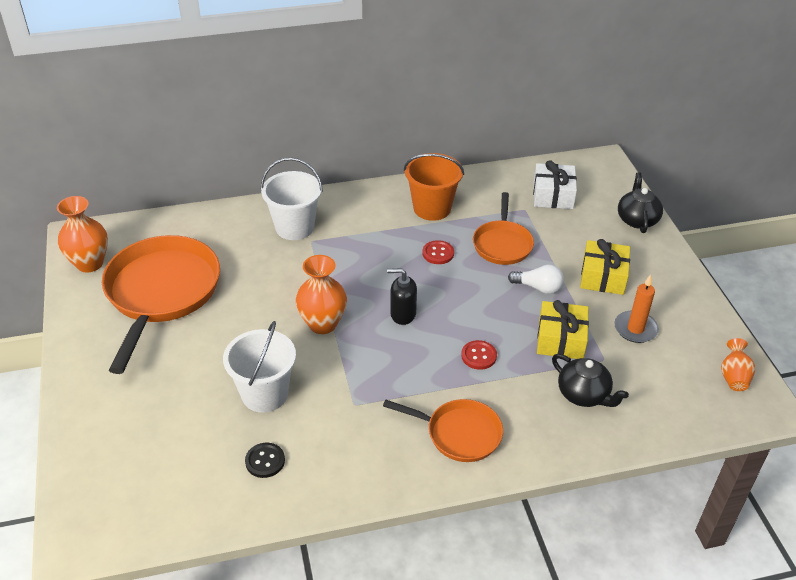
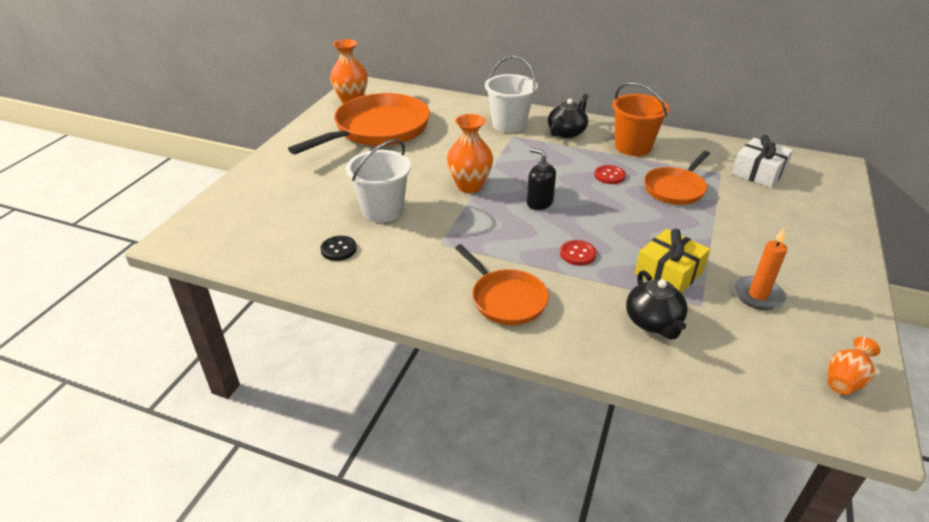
camera: 35 degrees right, 5 degrees down
white light bulb [508,264,564,294] -> none
yellow gift [580,239,630,295] -> none
black teapot [618,172,663,233] -> black teapot moved to [548,94,588,138]

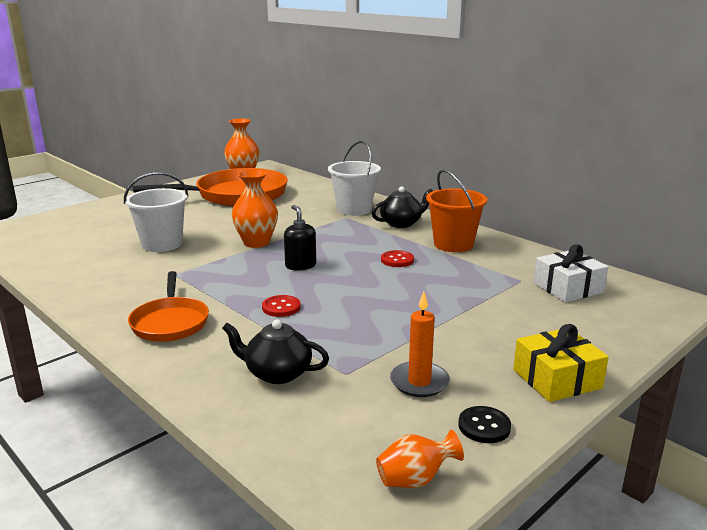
camera: 25 degrees right, 15 degrees down
black button [320,236,357,261] -> black button moved to [458,406,511,443]
black teapot [626,270,688,339] -> black teapot turned 90 degrees clockwise [222,319,329,384]
yellow gift [635,229,710,293] -> yellow gift moved to [513,324,609,402]
orange pan [644,151,710,205] -> none

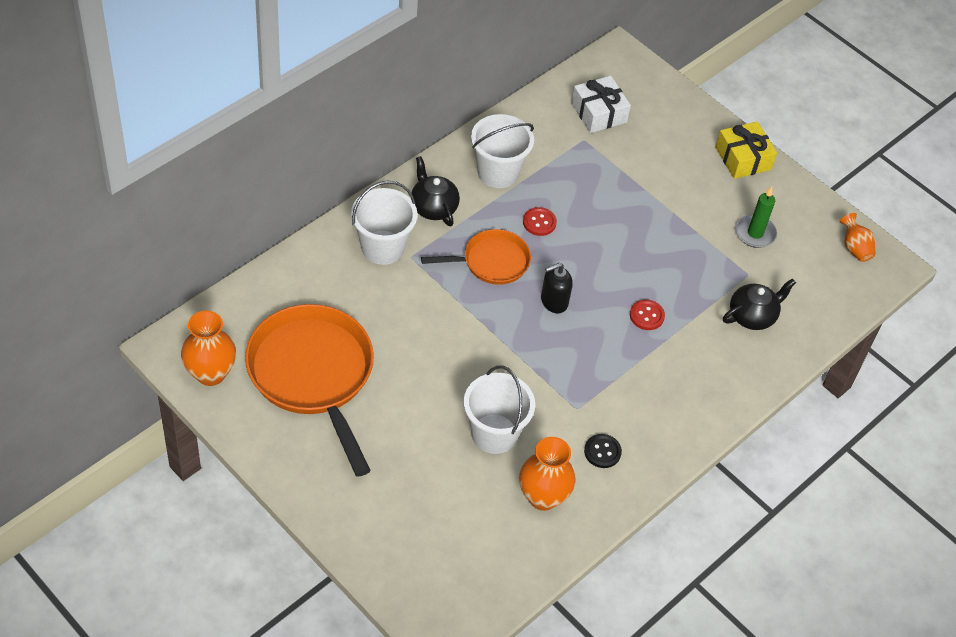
camera: 95 degrees left, 30 degrees up
orange pan [128,271,209,342] -> orange pan moved to [421,229,531,285]
black teapot [222,319,329,384] -> black teapot turned 135 degrees counterclockwise [723,278,796,330]
orange vase [232,169,278,248] -> orange vase moved to [519,437,576,511]
orange candle [390,292,450,397] -> green candle [735,186,777,248]
orange bucket [426,169,487,252] -> white bucket [471,114,534,188]
black button [458,406,511,443] -> black button moved to [584,434,622,468]

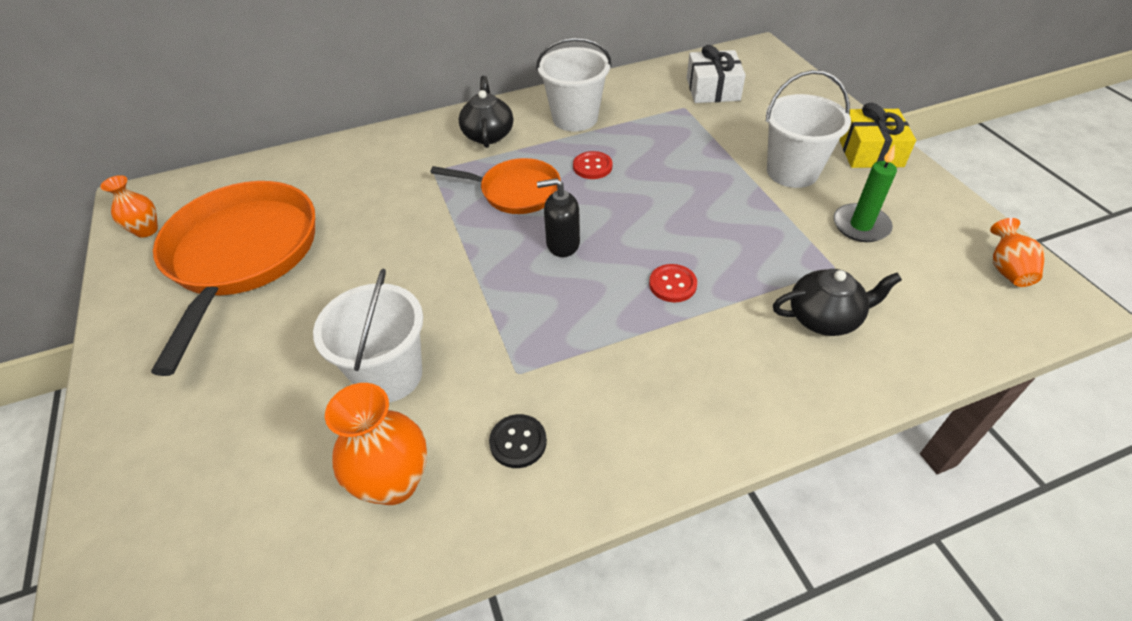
camera: 30 degrees right, 5 degrees down
orange vase [181,311,236,386] -> orange vase [101,175,158,238], size x0.61
white bucket [351,181,418,265] -> white bucket moved to [766,70,851,188]

